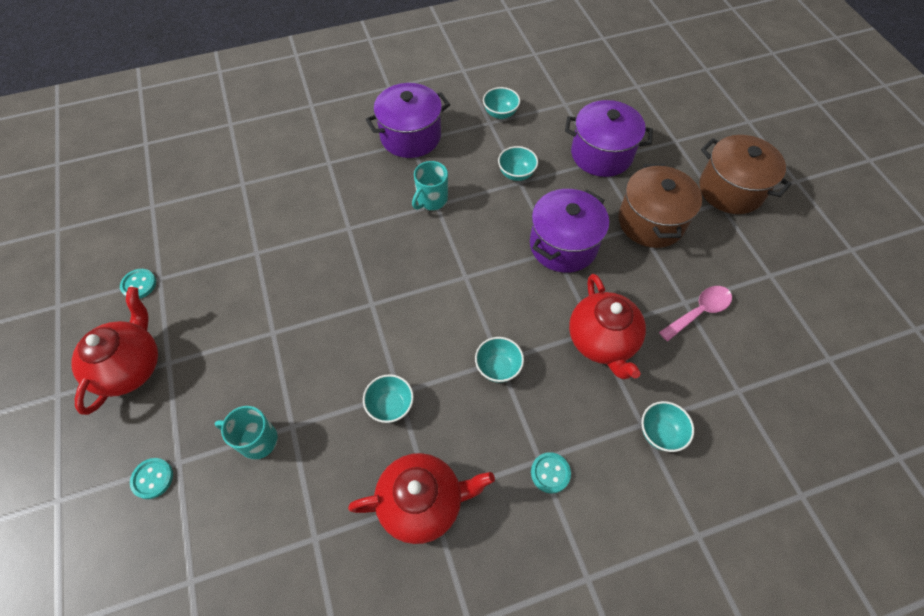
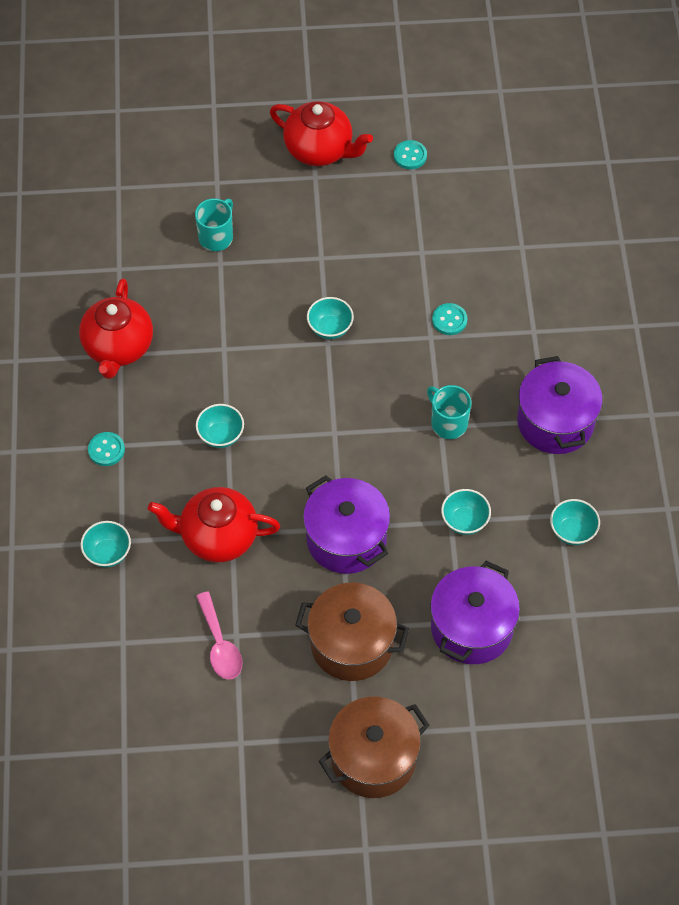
camera: 105 degrees right, 0 degrees up
turquoise button [130,458,173,499] -> turquoise button moved to [432,303,468,335]
turquoise bowl [363,374,414,423] -> turquoise bowl moved to [307,297,354,339]

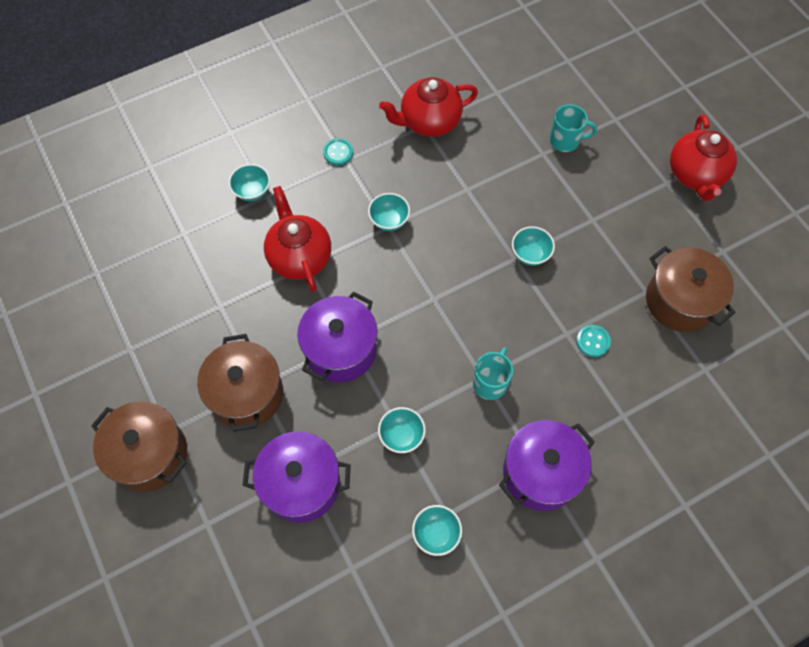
camera: 65 degrees right, 5 degrees up
pink spoon [196,592,242,680] -> none
turquoise button [394,140,427,169] -> none
none -> brown pot [646,246,736,332]

